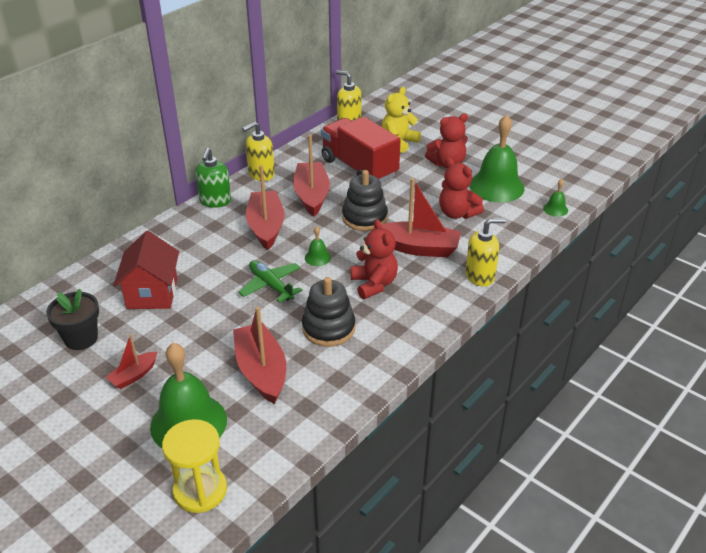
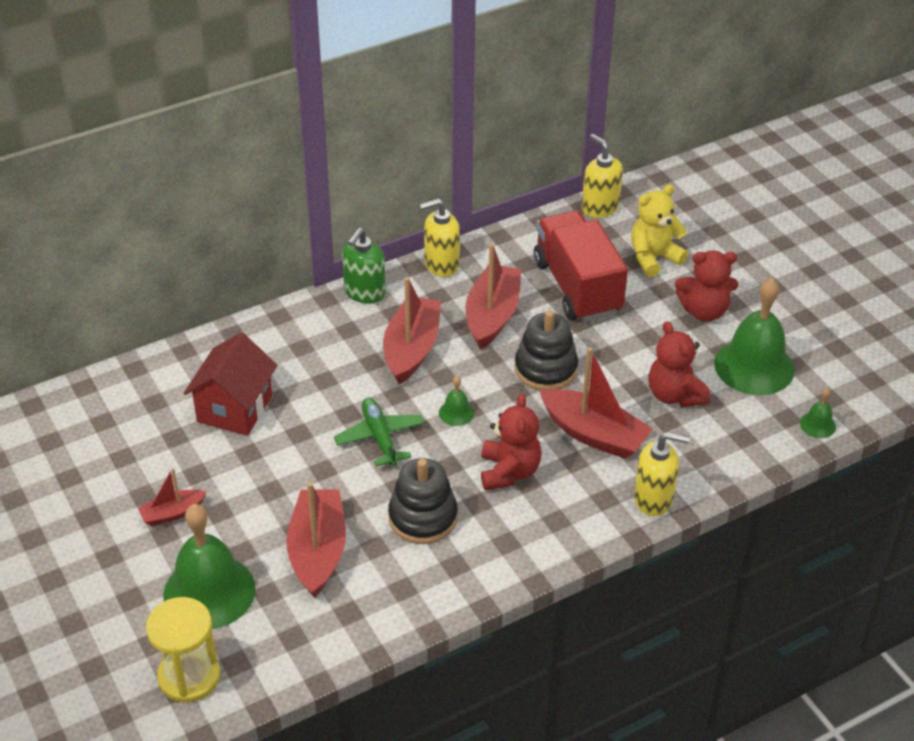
camera: 20 degrees right, 5 degrees up
black flower pot [46,289,99,350] -> none

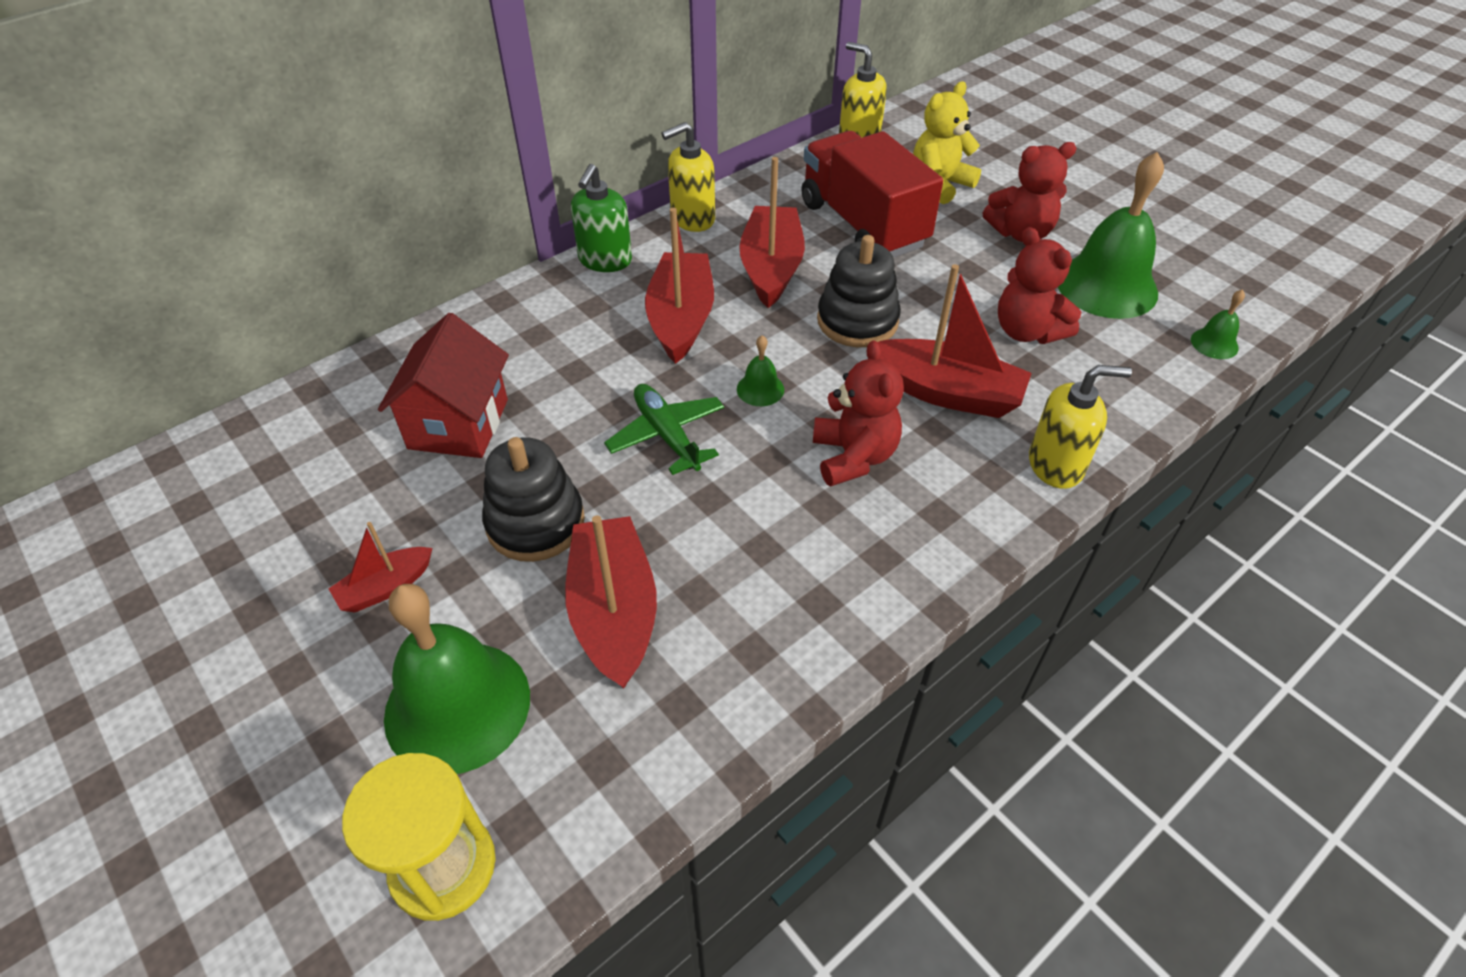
camera: 10 degrees left, 5 degrees up
black stacking toy [388,458,458,544] -> black stacking toy moved to [482,437,585,562]

